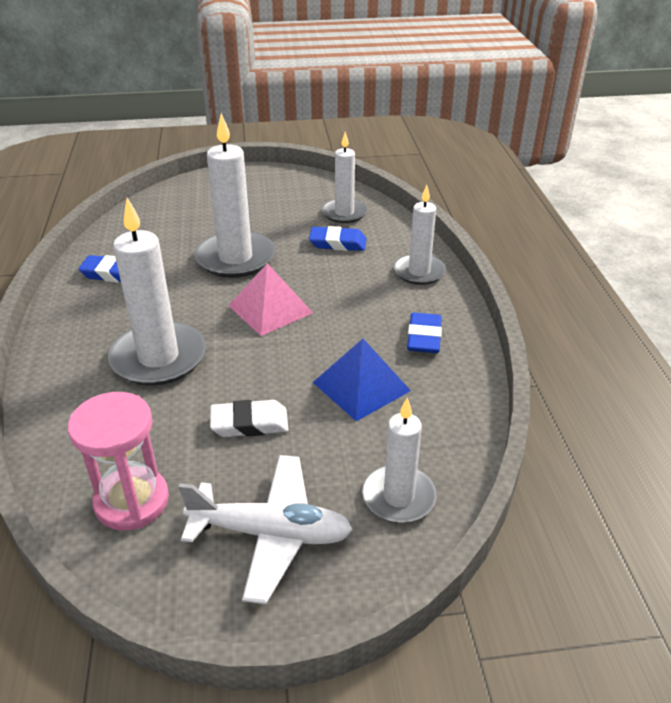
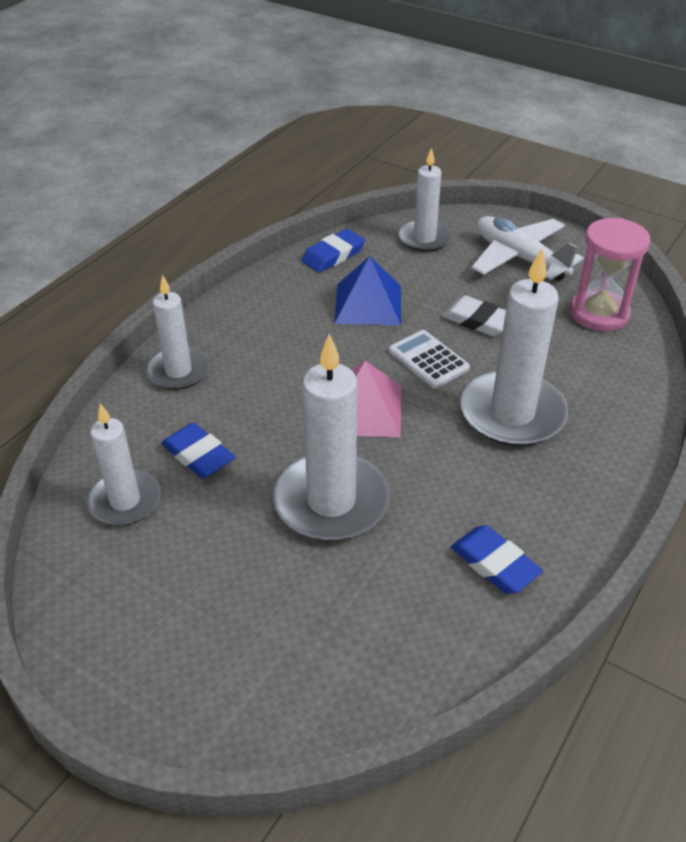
camera: 140 degrees left, 5 degrees up
blue eraser [407,313,442,353] -> blue eraser moved to [301,229,365,273]
none -> white calculator [389,330,470,388]

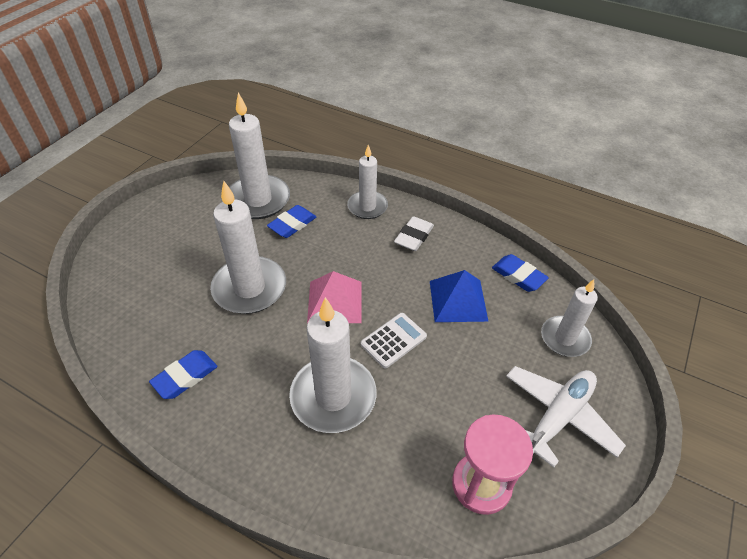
camera: 85 degrees right, 5 degrees up
white candle [87,403,161,526] -> white candle [229,93,290,219], size x1.59
white eraser [442,296,506,336] -> white eraser moved to [394,216,434,251]

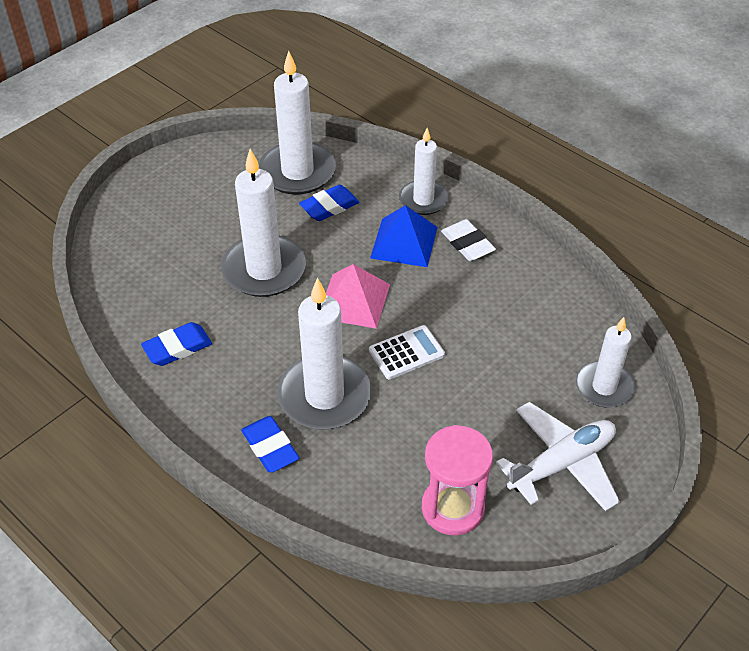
camera: 15 degrees right, 0 degrees up
white eraser [394,216,434,251] -> white eraser turned 75 degrees counterclockwise [441,219,496,261]
blue pyramid [430,270,489,322] -> blue pyramid moved to [370,205,438,267]
blue eraser [492,254,549,292] -> blue eraser moved to [241,416,299,473]

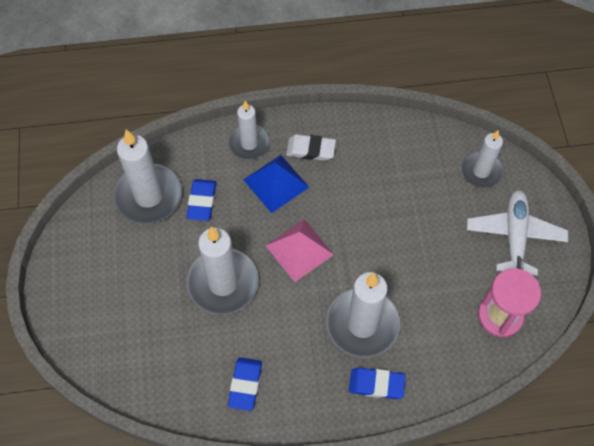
camera: 50 degrees left, 15 degrees up
white calculator [369,325,445,379] -> none

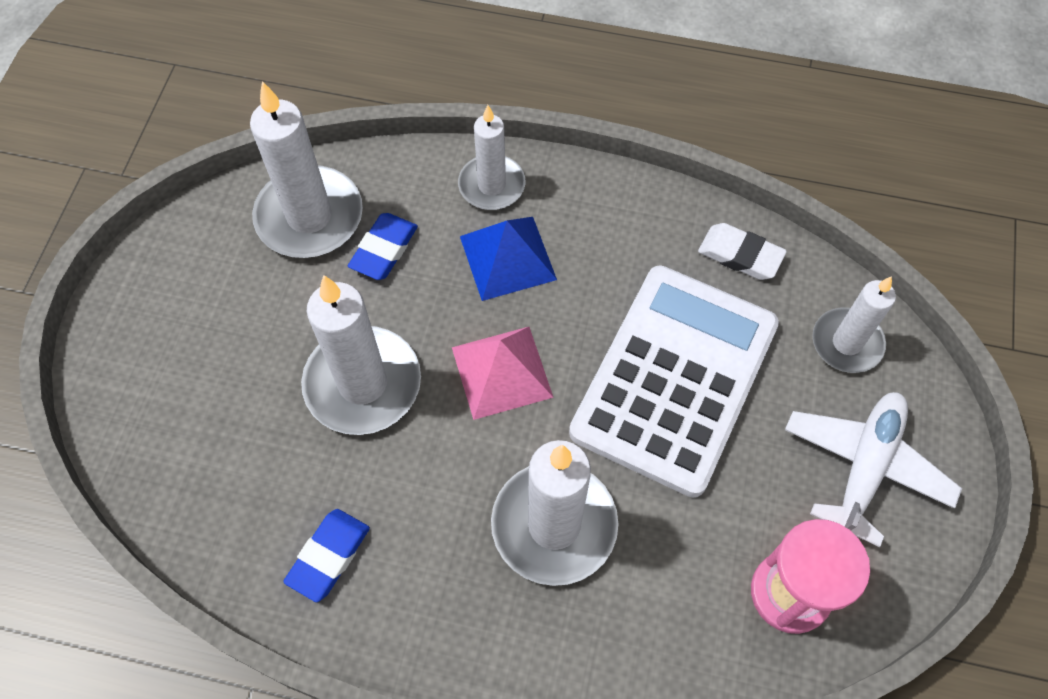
camera: 20 degrees right, 0 degrees up
white eraser [286,134,336,161] -> white eraser moved to [698,223,787,280]
blue eraser [349,368,406,399] -> none
none -> white calculator [569,265,779,498]

